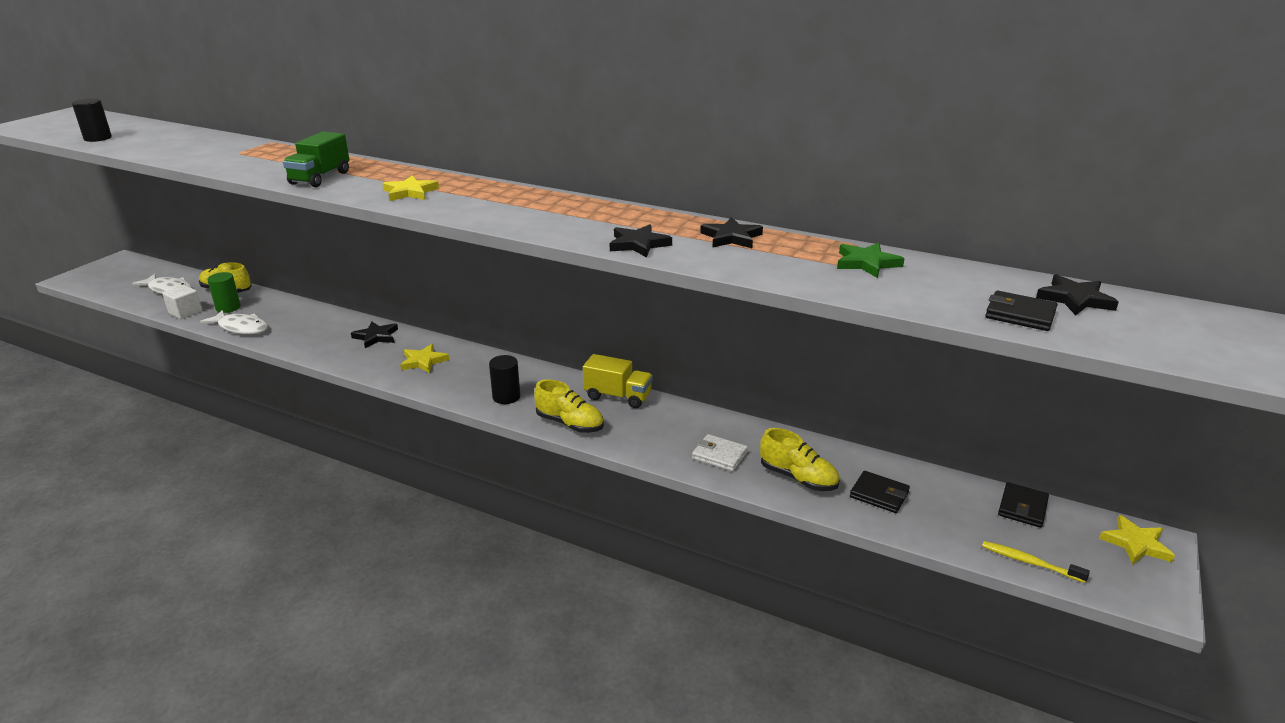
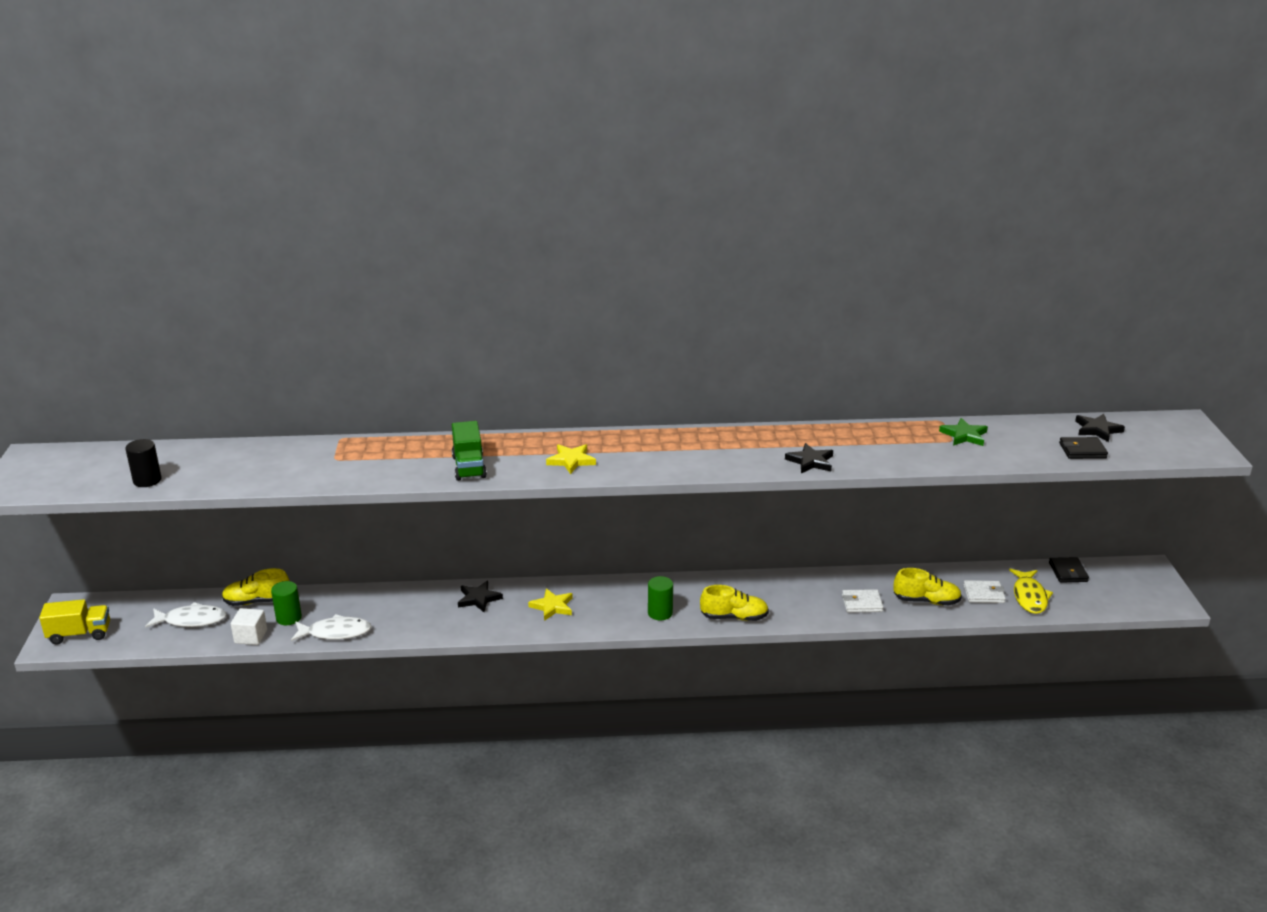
camera: 30 degrees left, 0 degrees up
black cylinder [489,355,520,404] -> green cylinder [648,576,673,620]
yellow truck [583,354,653,408] -> yellow truck moved to [39,599,110,644]
black star [700,217,763,248] -> none
black wallet [850,471,910,513] -> white wallet [963,580,1006,603]
yellow toothbrush [982,541,1090,583] -> none
yellow star [1099,515,1175,565] -> none
none -> yellow fish [1009,569,1053,614]

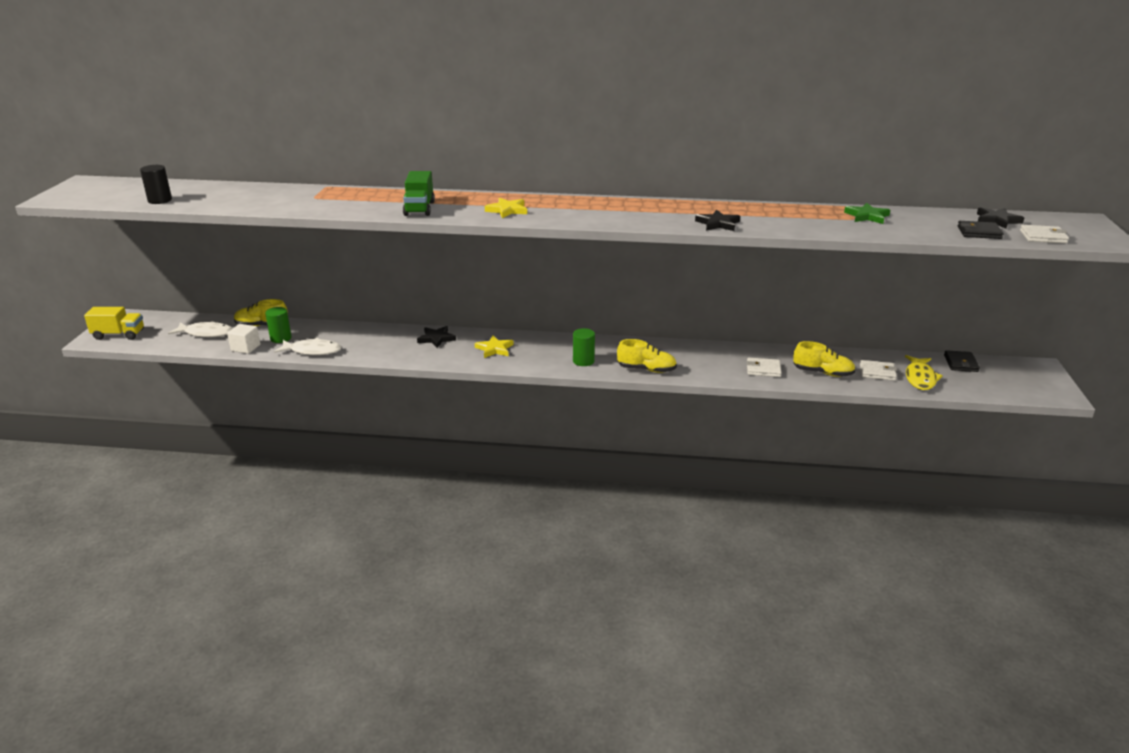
camera: 10 degrees right, 0 degrees up
none -> white wallet [1020,225,1069,243]

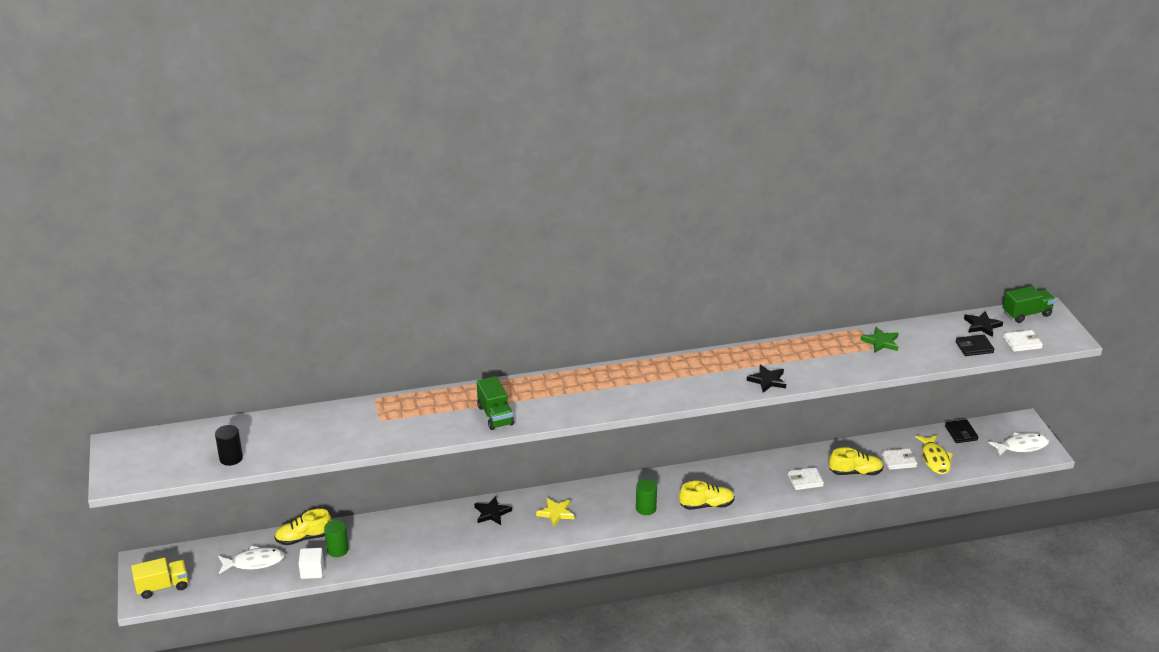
camera: 20 degrees left, 5 degrees up
white fish [274,338,341,355] -> white fish moved to [988,432,1049,456]
yellow star [485,198,527,218] -> none
none -> green truck [1003,286,1056,323]

